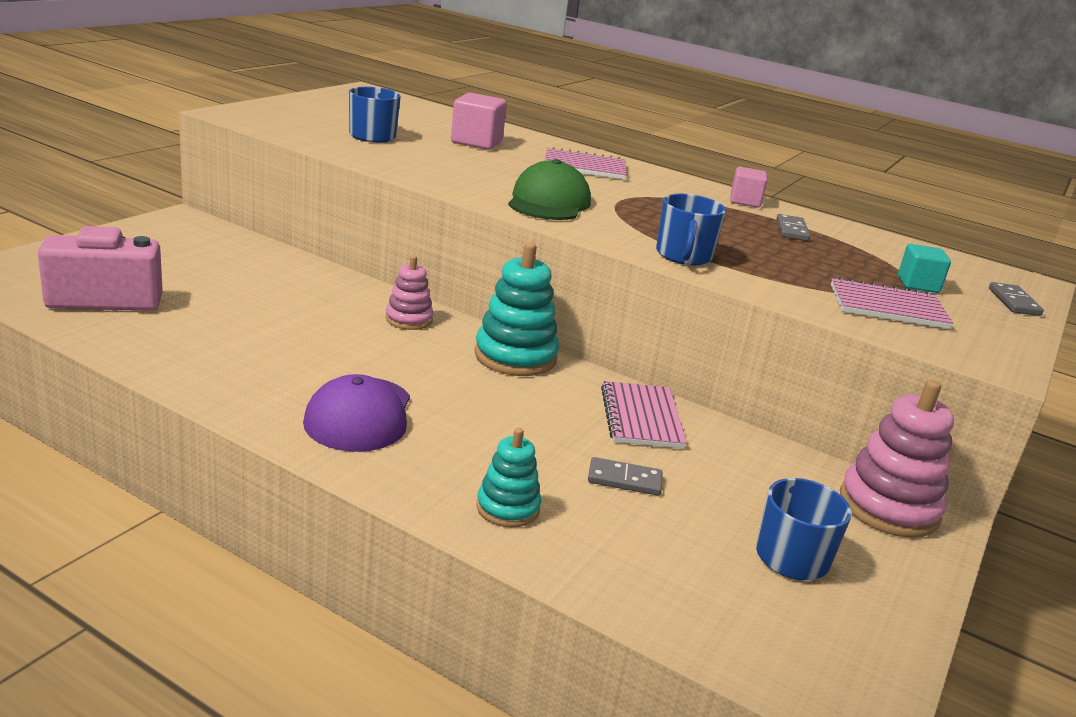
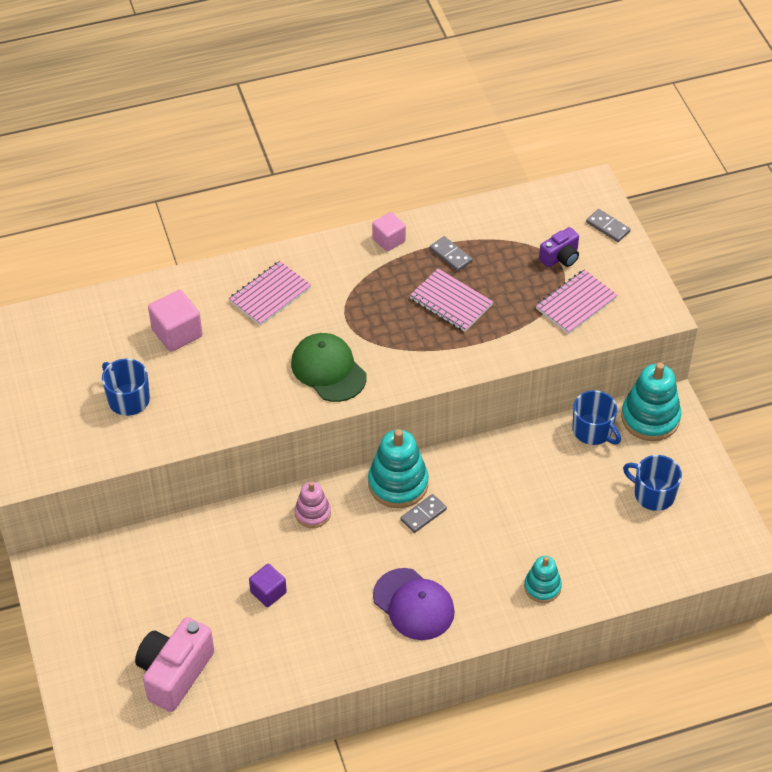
camera: 45 degrees left, 25 degrees up
grey domino [588,457,663,496] -> grey domino moved to [400,494,447,533]
pink notebook [601,381,687,449] -> pink notebook moved to [410,269,493,332]
blue mug [656,194,726,265] -> blue mug moved to [573,390,621,445]
pink stacking toy [840,380,954,538] -> turquoise stacking toy [621,363,681,441]
turquoise cube [898,244,951,293] -> purple camera [539,227,579,268]
none -> purple cube [249,564,287,607]

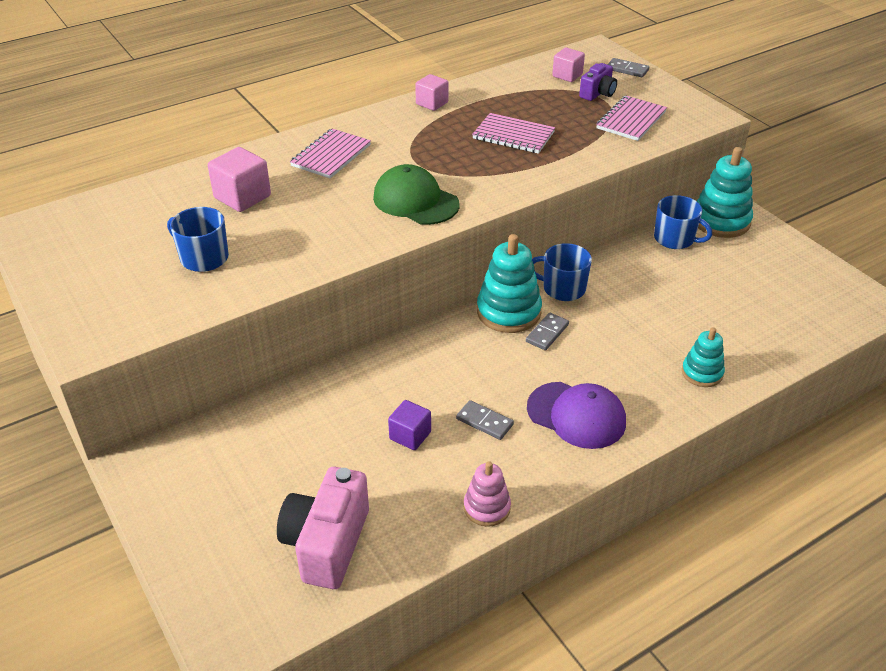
camera: 15 degrees left, 10 degrees down
pink stacking toy [295,482,331,528] -> pink stacking toy moved to [464,461,511,527]
grey domino [430,236,472,271] -> grey domino moved to [456,400,514,440]
blue mug [623,455,682,511] -> blue mug moved to [532,243,592,301]
none -> pink cube [552,47,585,82]

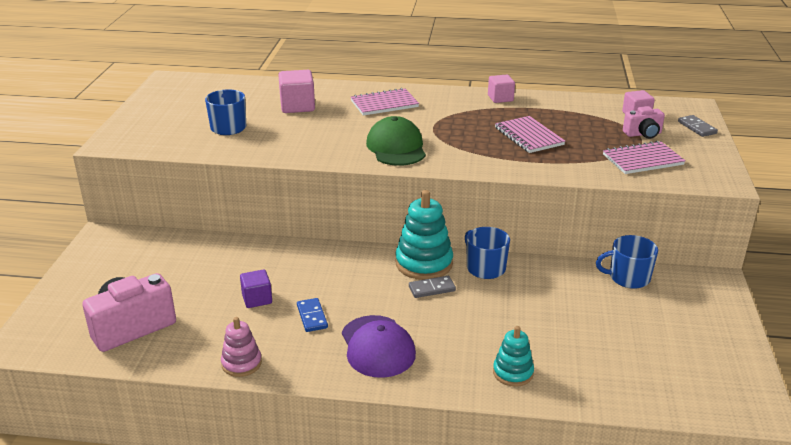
camera: 40 degrees right, 10 degrees down
grey domino [456,400,514,440] -> blue domino [297,298,328,332]
purple camera [579,63,617,101] -> pink camera [623,106,665,139]
blue mug [654,195,712,249] -> blue mug turned 105 degrees clockwise [596,235,658,289]
turquoise stacking toy [697,147,753,238] -> none

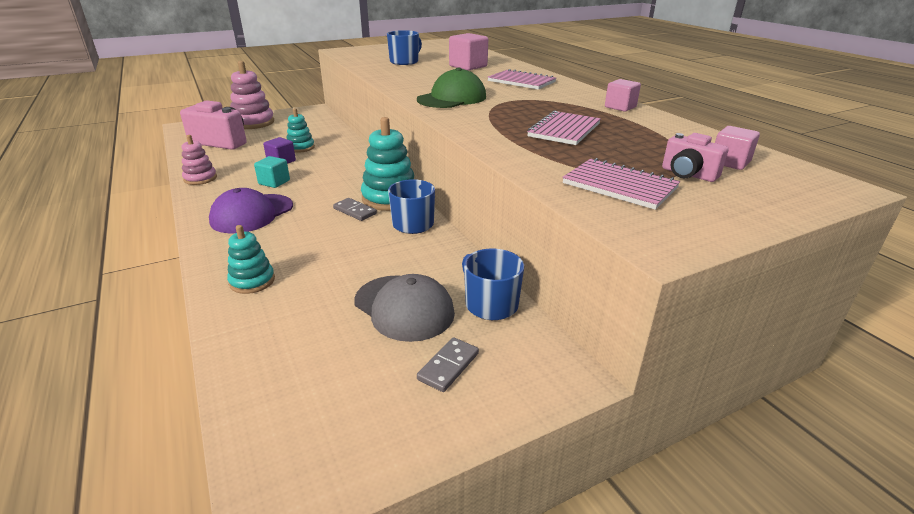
camera: 55 degrees right, 0 degrees up
blue domino [297,298,328,332] -> turquoise cube [254,156,290,188]
grey domino [678,115,718,137] -> grey domino moved to [417,337,479,392]
none -> pink stacking toy [230,61,274,129]
none -> turquoise stacking toy [286,108,315,153]
none -> grey cap [354,274,455,342]

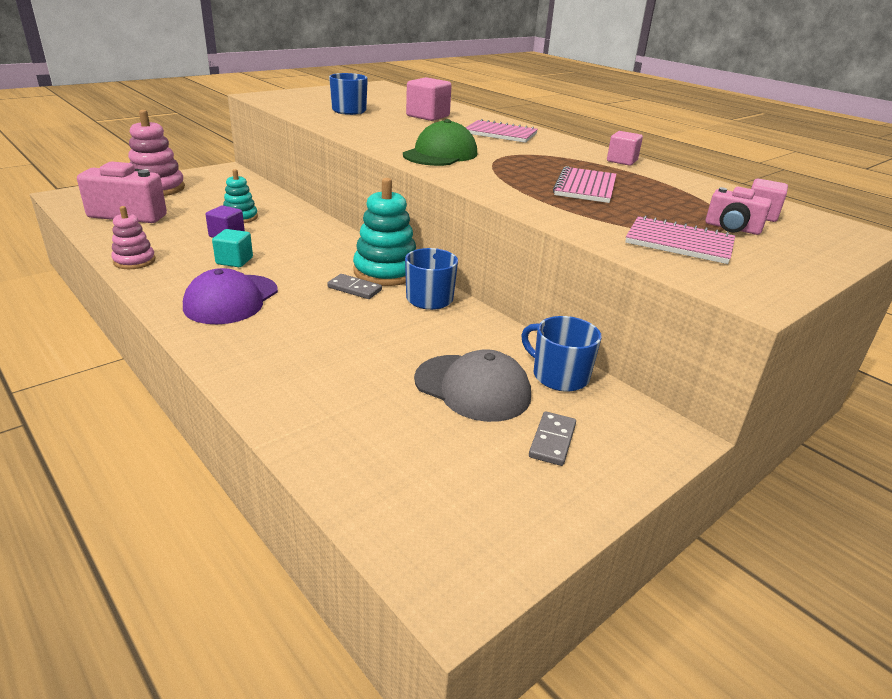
camera: 15 degrees left, 0 degrees up
turquoise stacking toy [227,225,275,294] -> none

